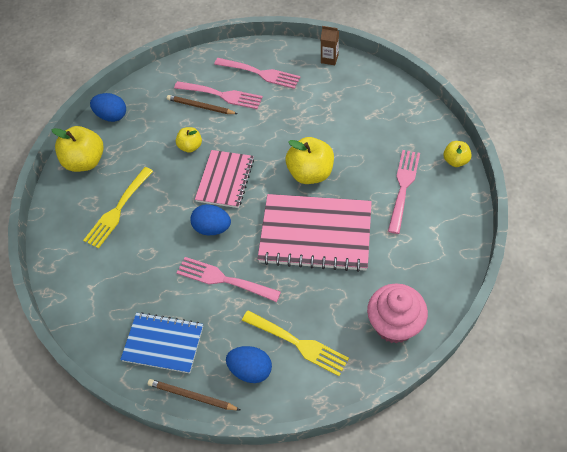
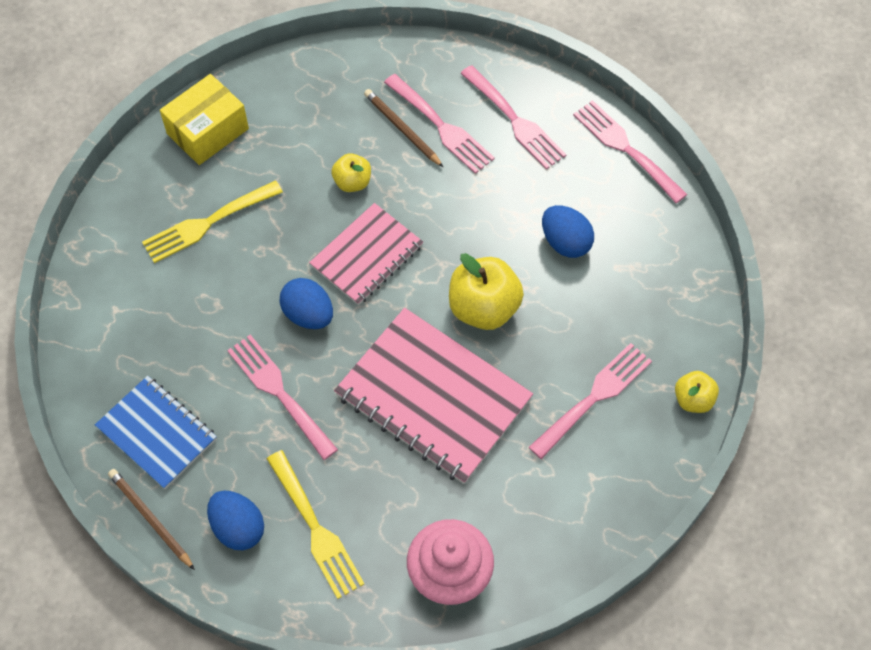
camera: 25 degrees right, 5 degrees up
yellow apple [52,126,104,172] -> yellow box [160,74,249,165]
blue egg [90,93,126,122] -> blue egg moved to [542,205,594,258]
brown carton [321,26,339,65] -> pink fork [573,100,688,203]

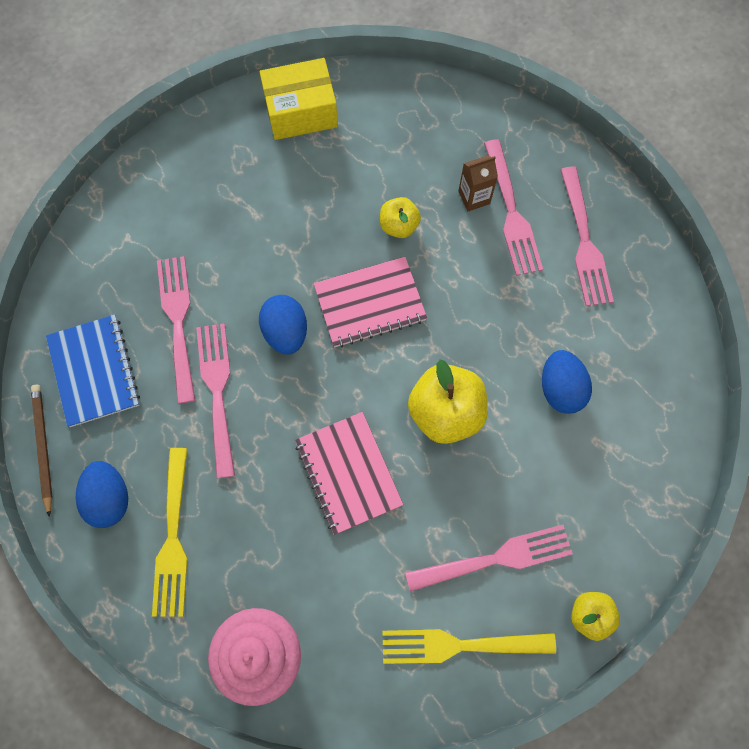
camera: 30 degrees right, 10 degrees up
yellow fork [142,180,283,263] -> yellow fork moved to [382,629,556,664]
pink notebook [334,308,533,484] -> pink notebook [295,412,403,535], size x0.62
brown pencil [364,89,443,167] -> brown carton [458,155,498,211]
pink fork [573,100,688,203] -> pink fork moved to [157,256,196,404]

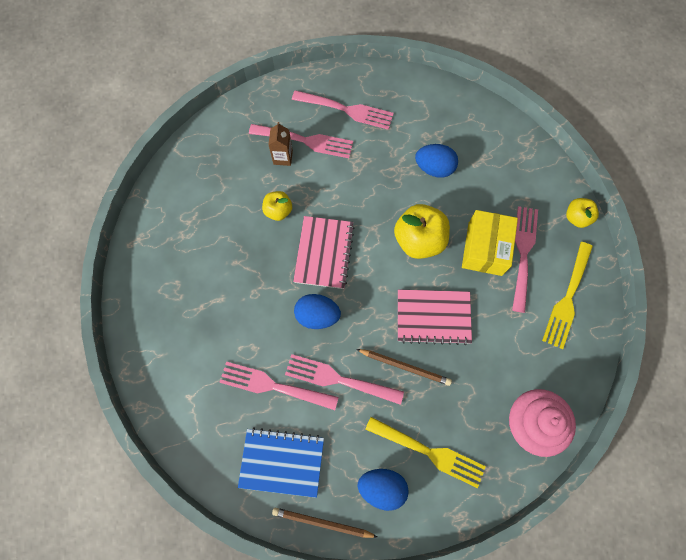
camera: 65 degrees left, 0 degrees up
yellow box [260,58,338,140] -> yellow box moved to [462,210,518,276]
none -> brown pencil [356,349,452,386]

